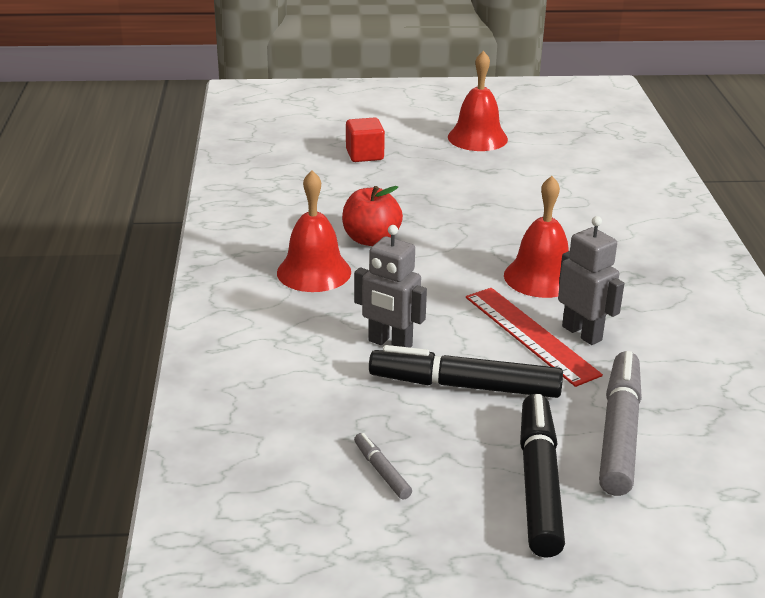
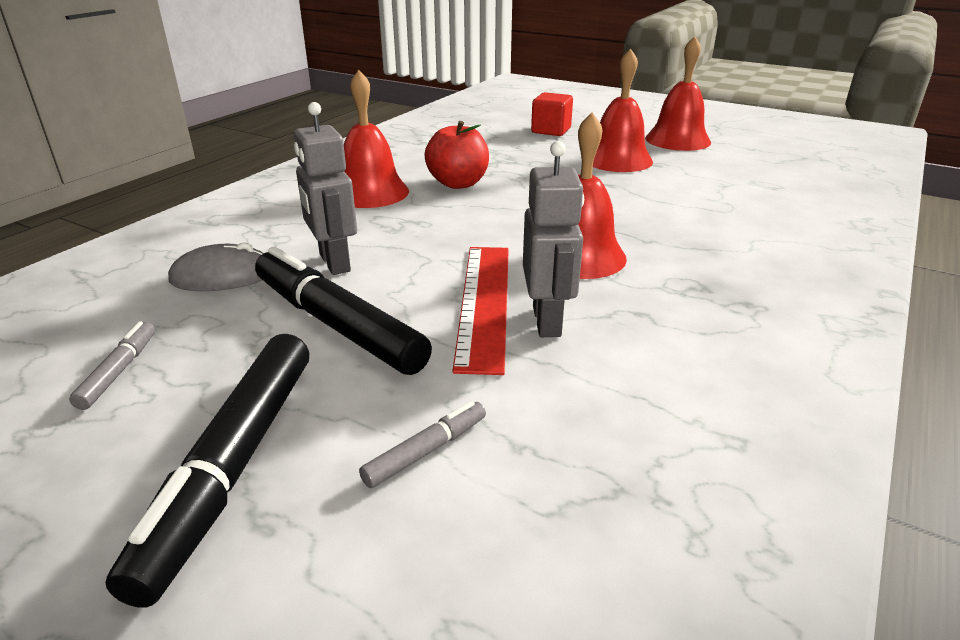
camera: 35 degrees right, 0 degrees up
black marker [520,394,565,558] -> black marker turned 150 degrees clockwise [105,334,309,608]
grey marker [599,351,642,496] -> grey marker [359,401,486,488], size x0.46
none -> grey mouse [168,243,264,291]
none -> red bell [593,48,653,172]

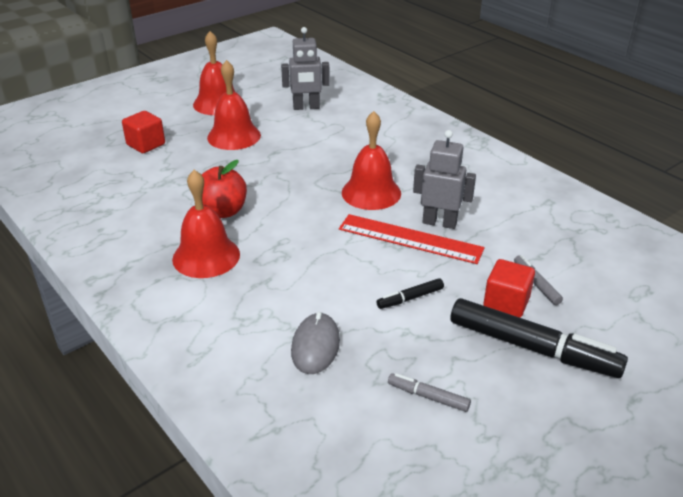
camera: 70 degrees left, 5 degrees up
black marker [255,247,432,375] -> black marker [376,278,444,309], size x0.46
grey robot [294,102,357,275] -> grey robot moved to [281,27,330,110]
none -> red cube [483,259,535,318]

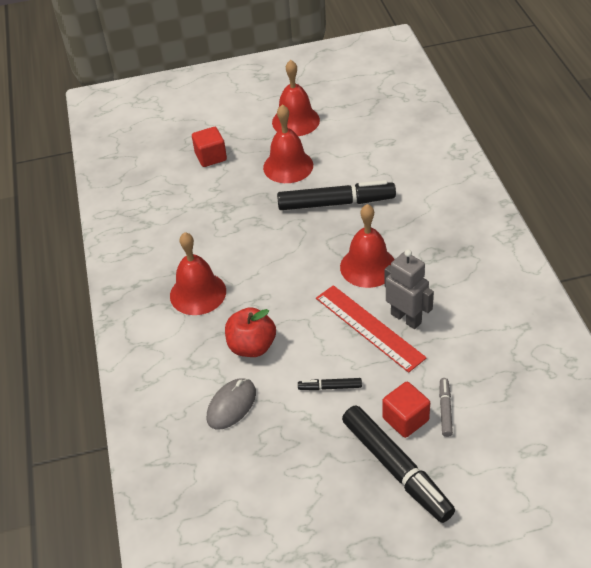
camera: 30 degrees right, 10 degrees up
red apple [201,160,247,218] -> red apple moved to [225,307,276,357]
grey robot [281,27,330,110] -> none
grey marker [388,373,471,412] -> none
none -> black marker [277,180,396,210]

